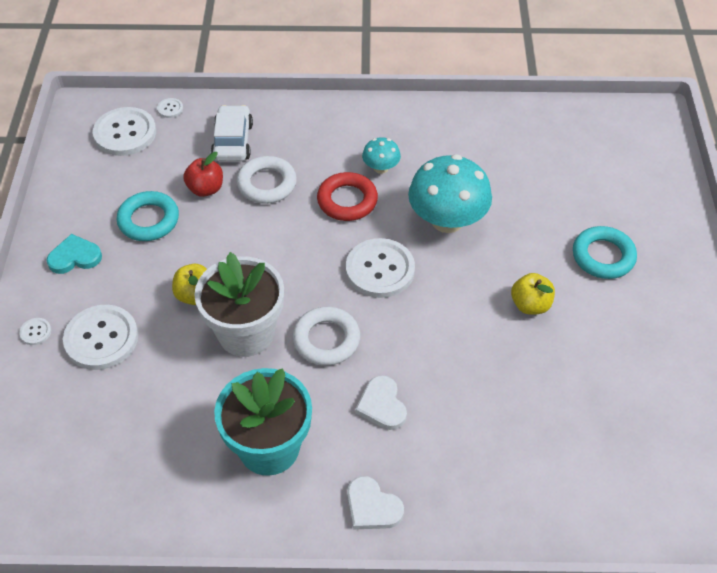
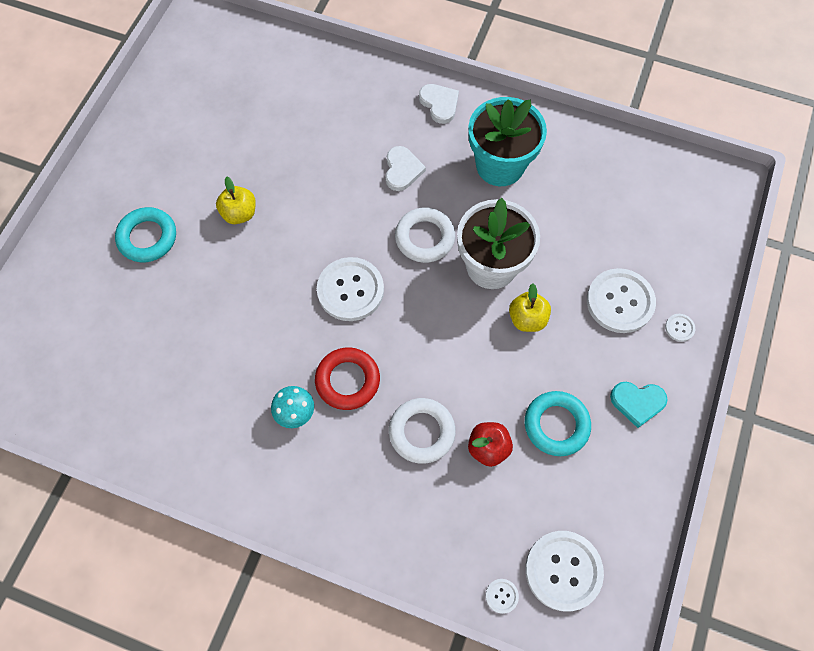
camera: 160 degrees left, 15 degrees up
white car [211,105,253,162] -> none
turquoise mushroom [408,154,492,233] -> none

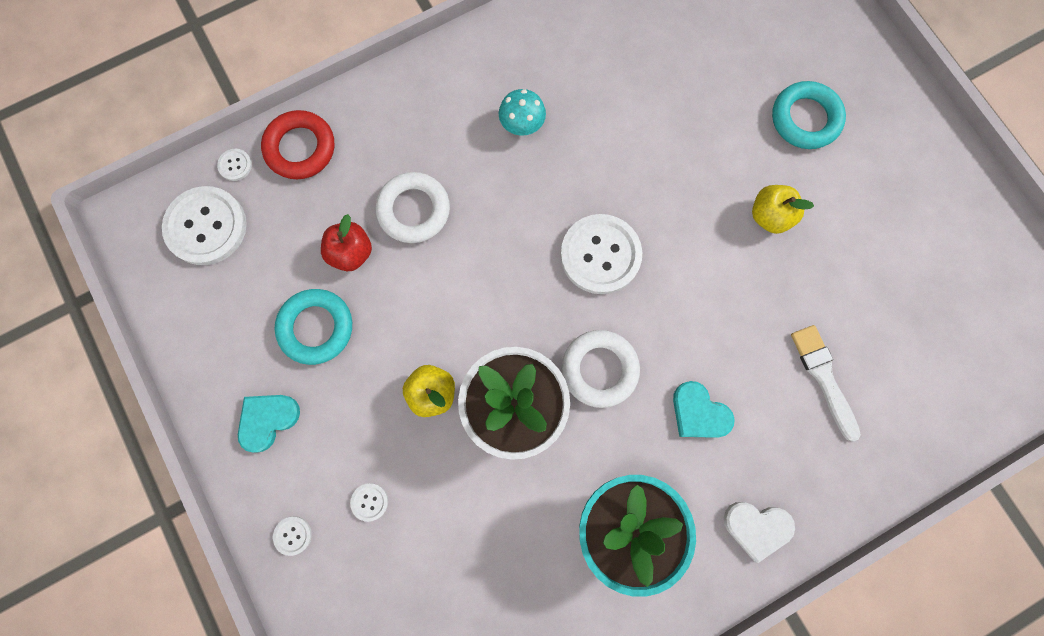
camera: 130 degrees right, 10 degrees up
red ring [315,347,380,410] -> red ring moved to [261,110,334,179]
white heart [385,146,426,191] -> turquoise heart [673,381,735,438]
white button [587,268,656,333] -> white button [350,483,388,522], size x0.42
none -> white brush [791,325,861,441]

